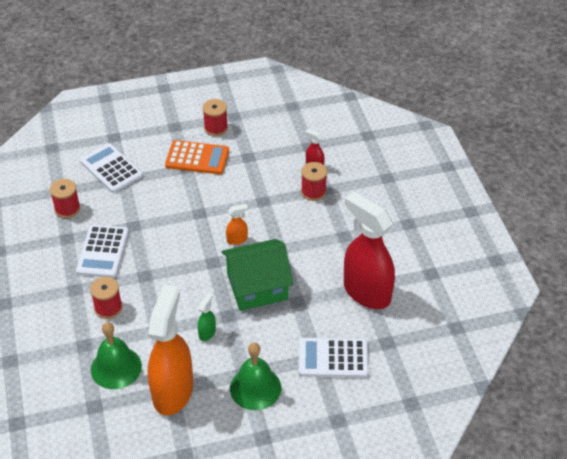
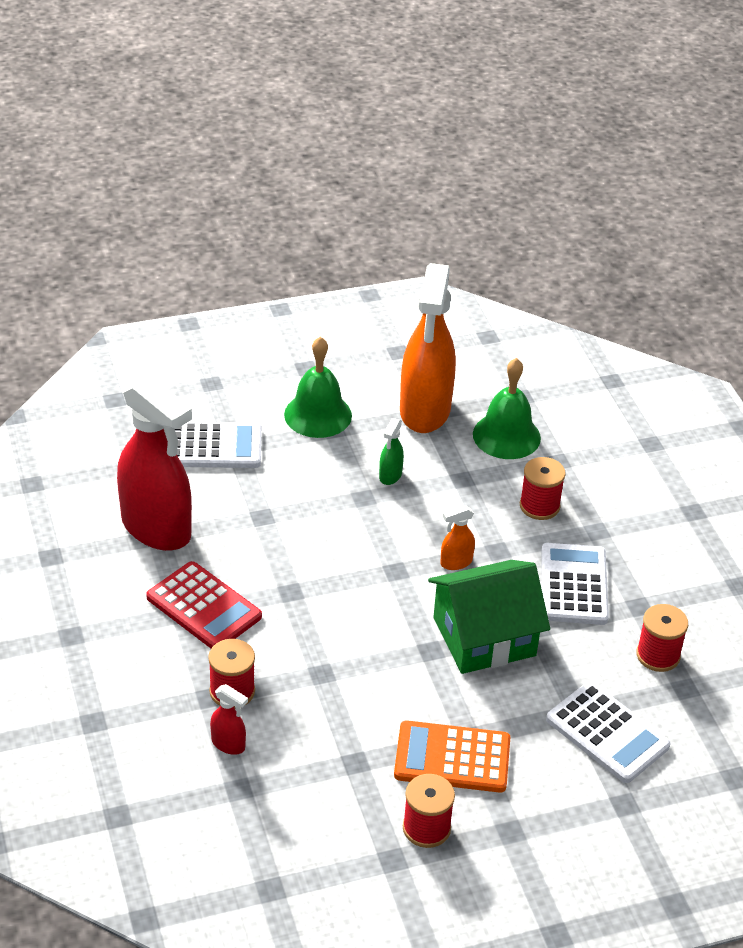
camera: 175 degrees right, 5 degrees down
green house [221,239,293,311] -> green house moved to [428,560,550,674]
orange spray bottle [226,204,248,245] -> orange spray bottle moved to [440,505,475,570]
none -> red calculator [146,561,262,648]

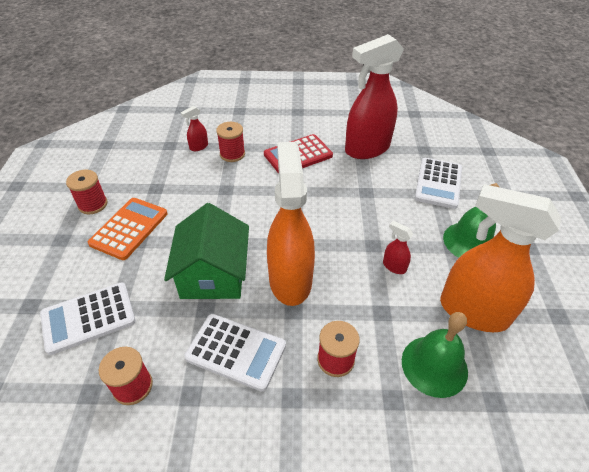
camera: 110 degrees right, 5 degrees up
green spray bottle [379,418,404,485] -> red spray bottle [383,221,414,274]
orange spray bottle [440,505,475,570] -> orange spray bottle [267,142,315,306], size x2.49

